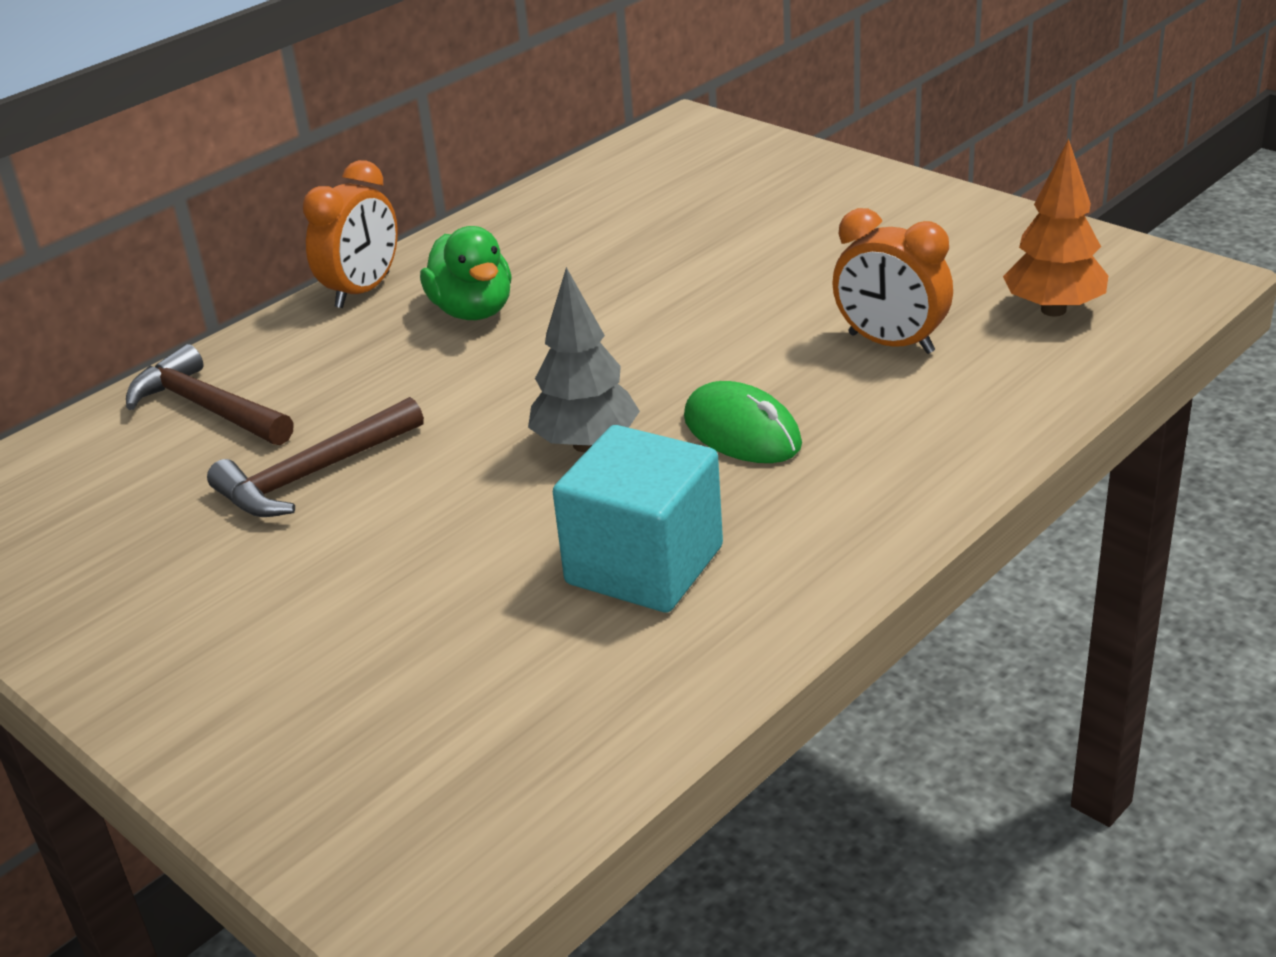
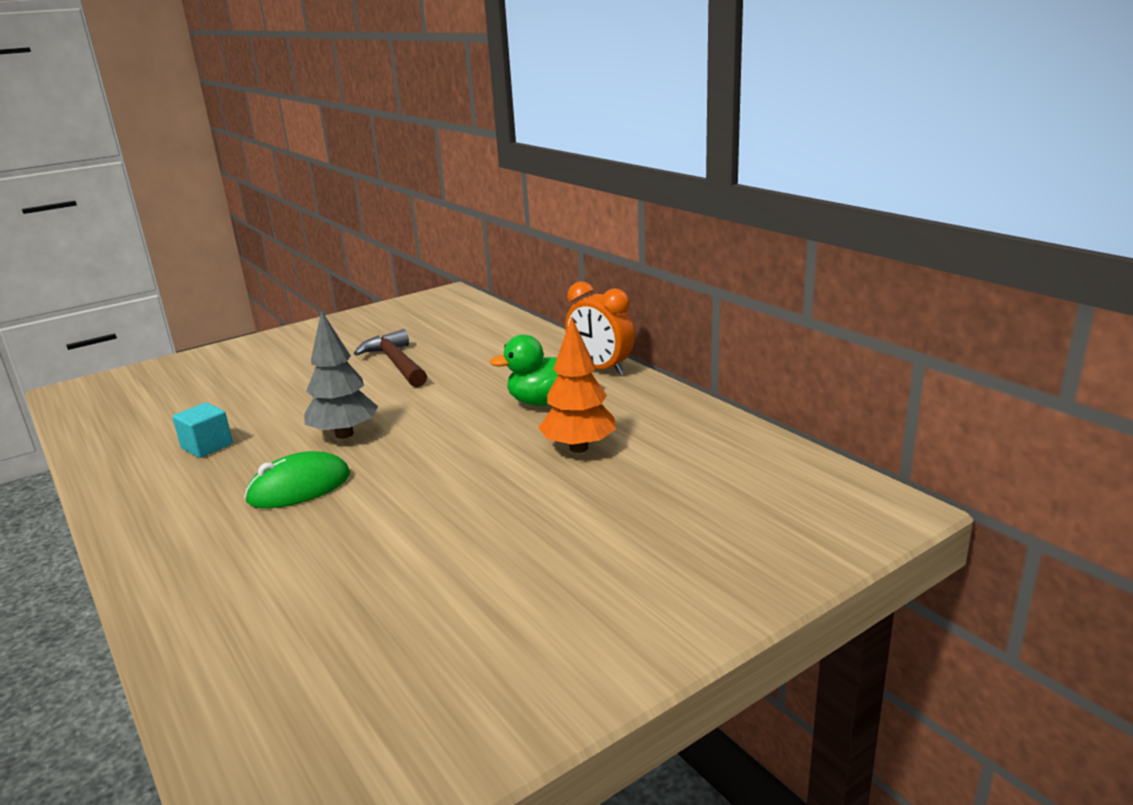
camera: 100 degrees right, 10 degrees down
brown hammer [126,344,294,445] -> none
turquoise cube [553,425,723,613] -> turquoise cube [172,403,233,458], size x0.52
orange clock [832,208,953,354] -> none
orange tree [1003,139,1108,316] -> orange tree moved to [538,316,616,453]

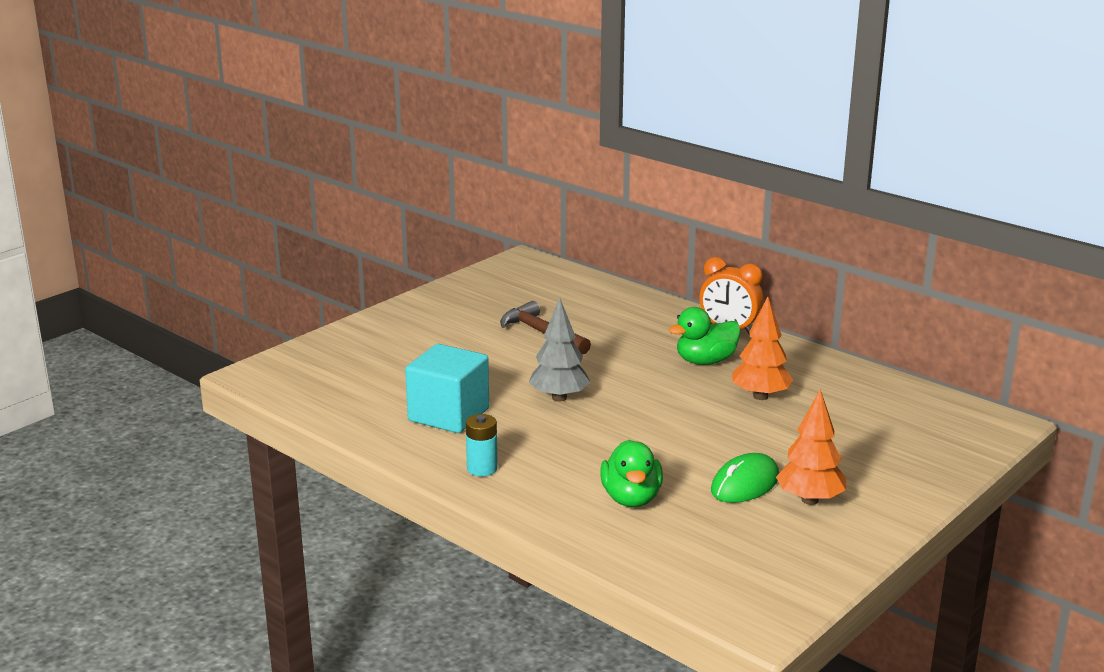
camera: 15 degrees left, 0 degrees up
turquoise cube [172,403,233,458] -> turquoise cube [405,344,489,433], size x1.91
green mouse [244,451,350,508] -> green mouse moved to [711,453,779,503]
none -> turquoise battery [466,414,498,476]
none -> green duck [600,440,663,507]
none -> orange tree [776,389,846,505]

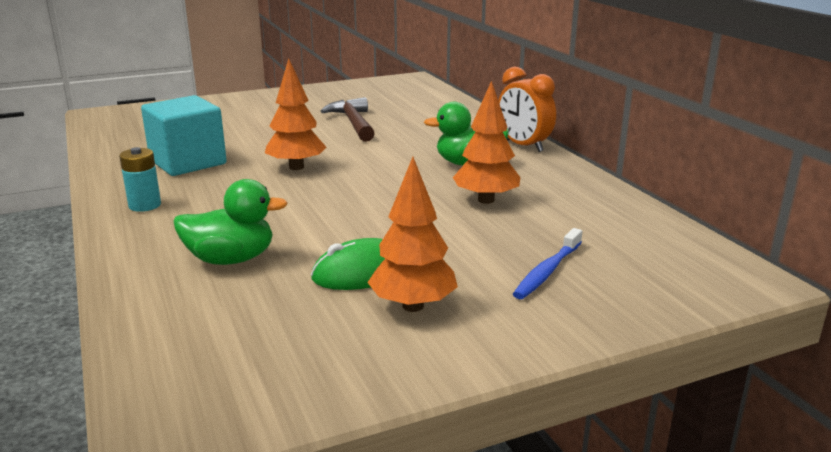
camera: 25 degrees right, 0 degrees up
grey tree [529,297,590,402] -> orange tree [265,59,327,170]
green duck [600,440,663,507] -> green duck turned 120 degrees counterclockwise [173,179,288,265]
none -> blue toothbrush [513,228,582,299]

